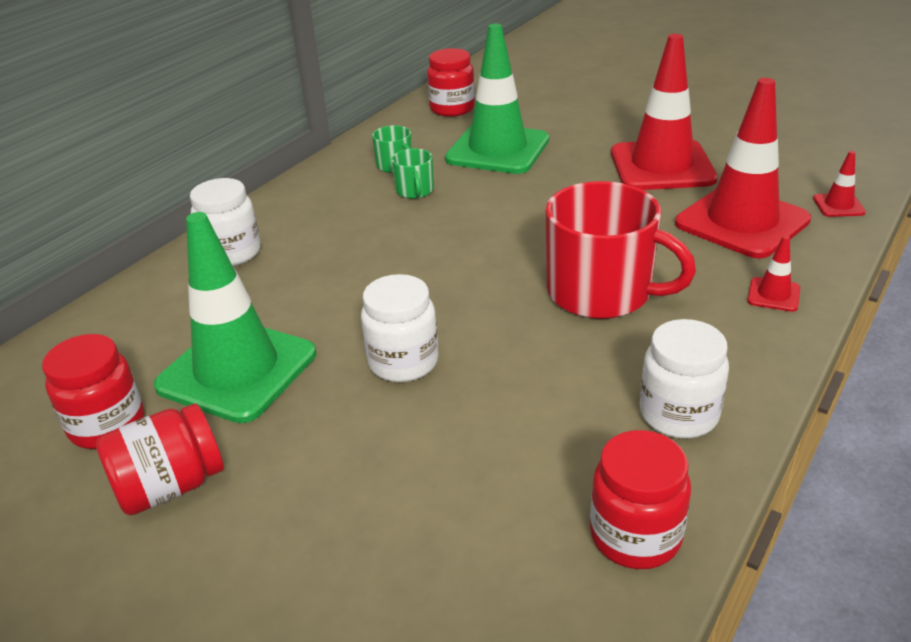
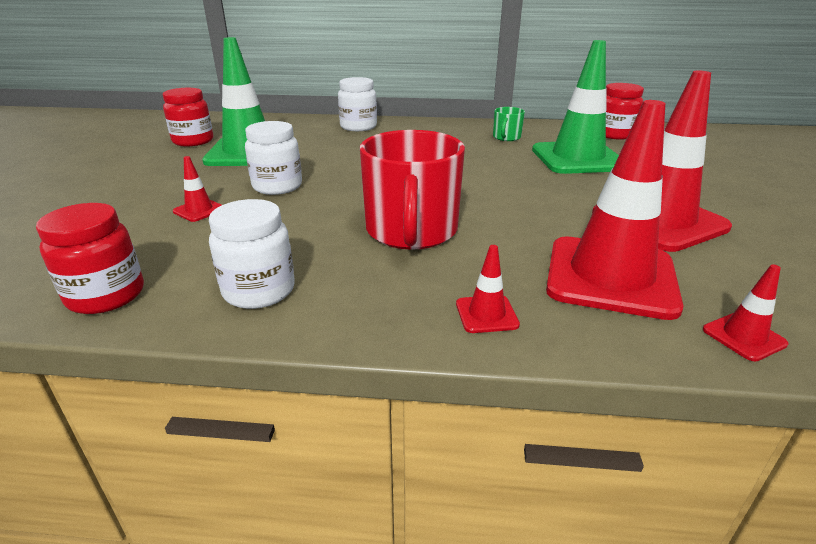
camera: 60 degrees right, 5 degrees down
red jar [96,404,224,515] -> none
green mug [392,149,434,199] -> none
none -> red traffic cone [173,156,222,222]

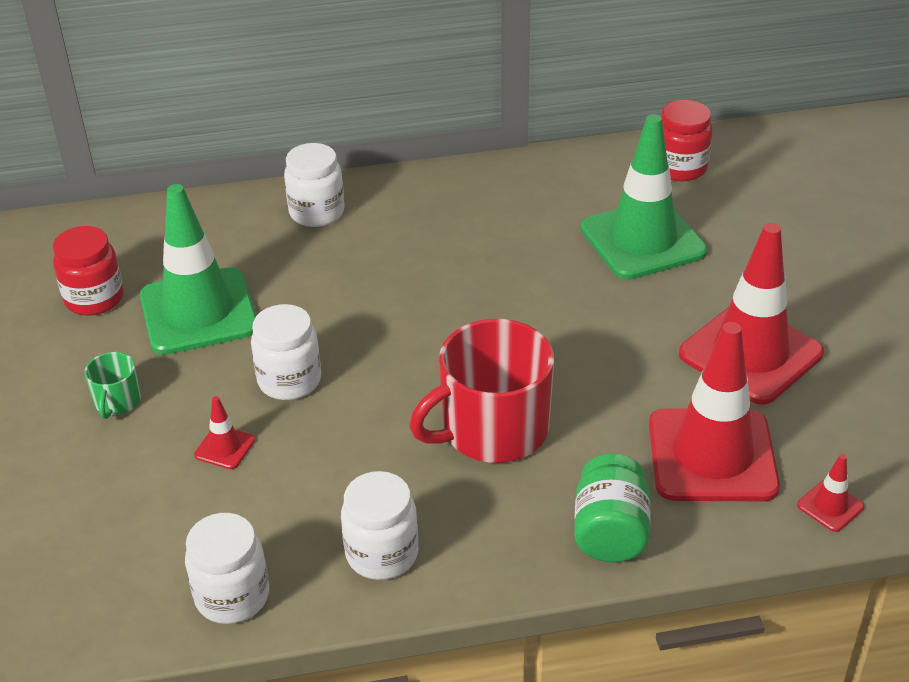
camera: 15 degrees left, 10 degrees up
red jar [36,203,144,314] -> white jar [185,513,269,624]
red mug [360,130,465,250] -> red mug turned 75 degrees clockwise [409,319,554,463]
red traffic cone [456,245,520,333] -> green jar [574,454,651,562]
green mug [493,107,525,141] -> green mug moved to [84,352,141,419]

